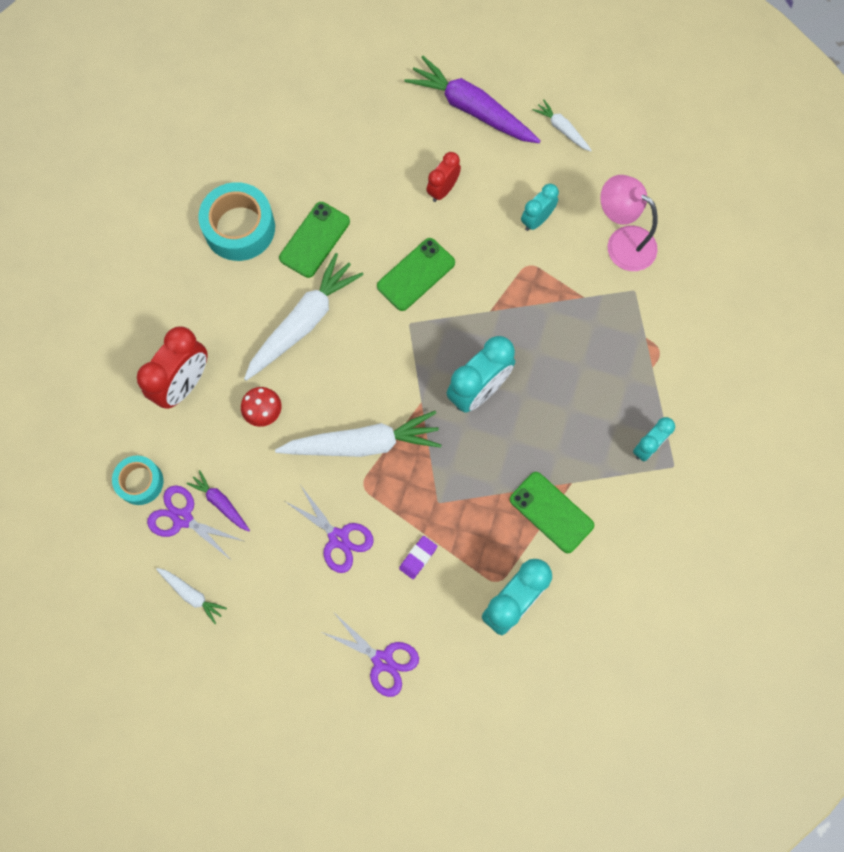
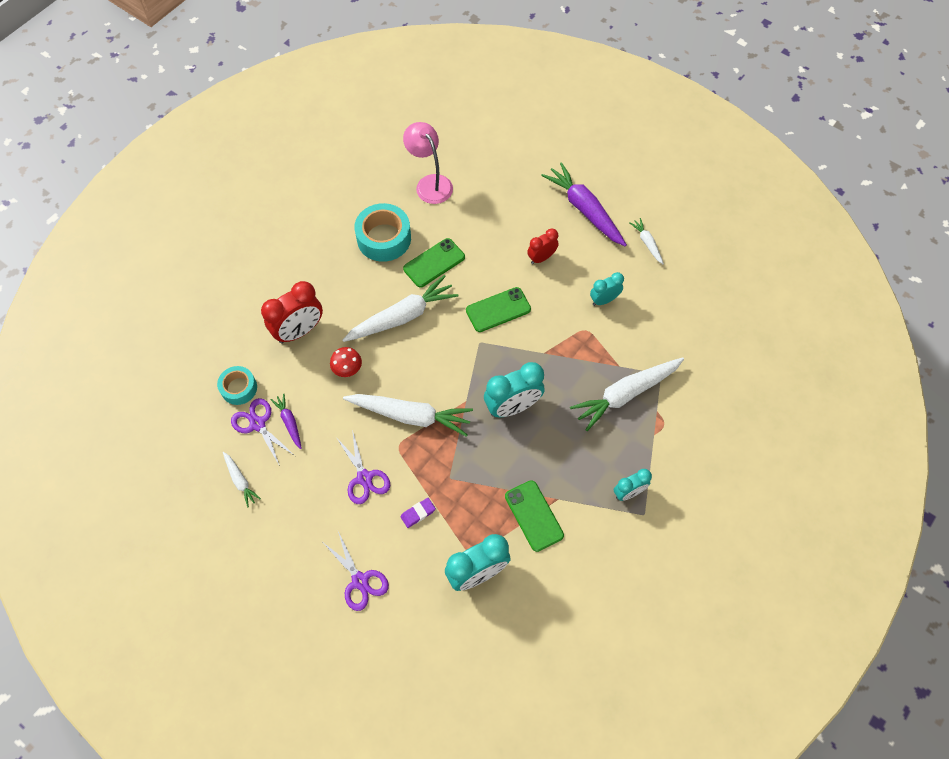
camera: 20 degrees right, 10 degrees down
pink lamp [600,175,658,271] -> pink lamp moved to [403,122,453,204]
none -> white carrot [570,357,684,431]

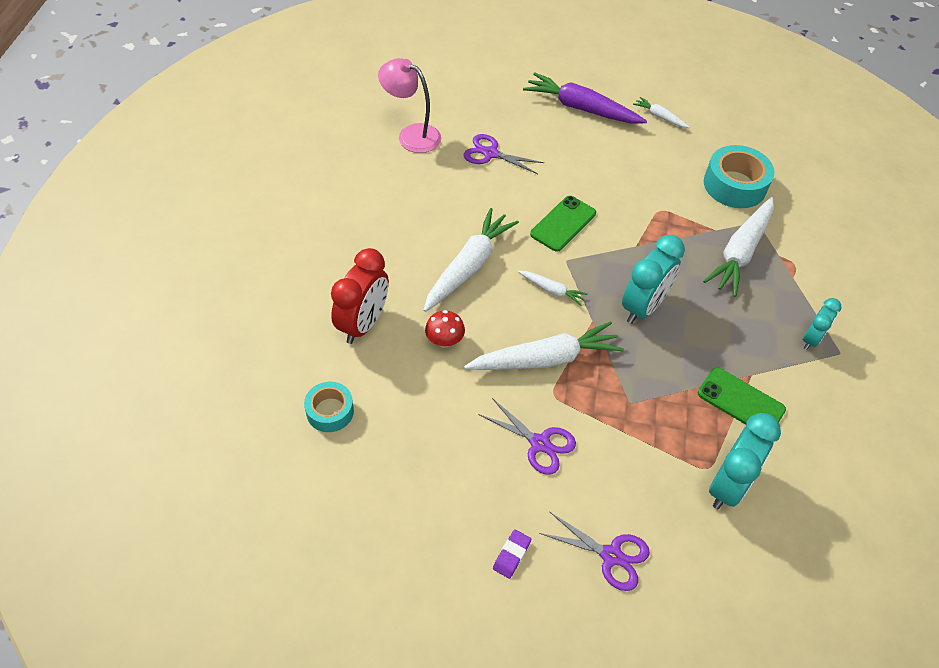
camera: 30 degrees left, 10 degrees down
white carrot [223,452,261,507] -> white carrot moved to [518,271,588,306]
purple scissors [231,398,295,466] -> purple scissors moved to [464,134,544,174]
purple carrot [271,394,302,449] -> none
turquoise tape [354,203,411,262] -> turquoise tape moved to [704,145,774,208]
purple eraser [400,498,436,528] -> purple eraser moved to [493,529,531,579]
green phone [403,238,465,287] -> none
red clock [527,228,559,264] -> none
turquoise clock [590,272,624,306] -> none

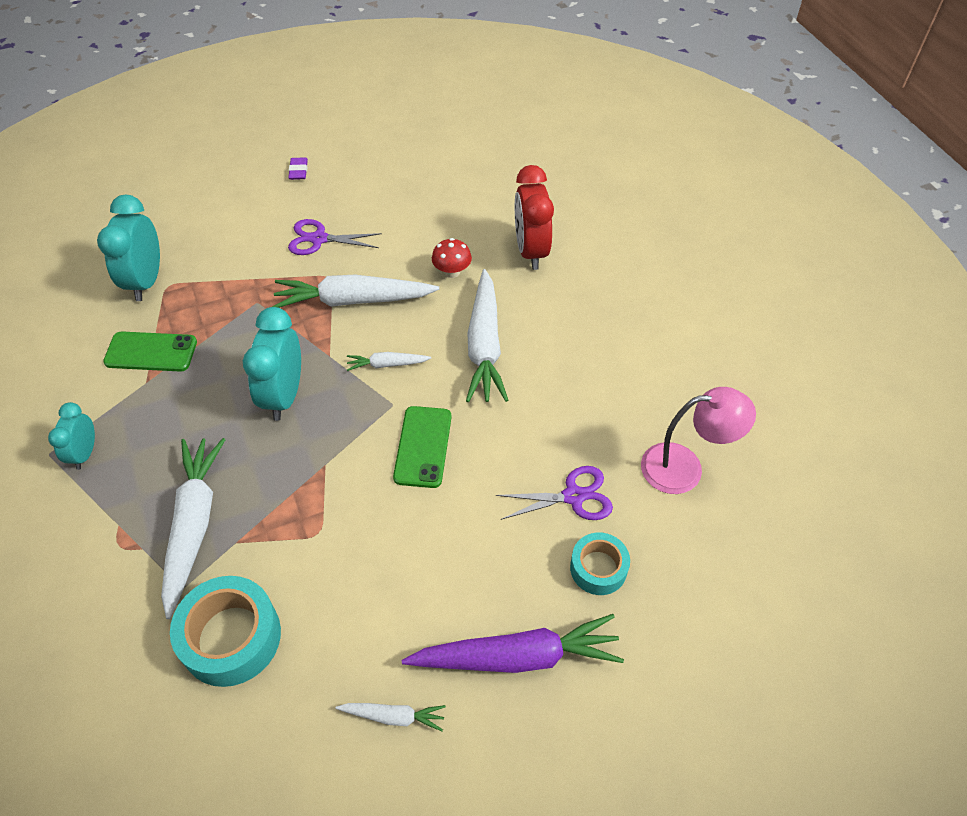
camera: 150 degrees right, 0 degrees up
turquoise tape [304,382,354,432] -> turquoise tape moved to [570,533,630,595]
white carrot [464,321,624,370] -> white carrot turned 45 degrees clockwise [272,275,439,308]
purple scissors [539,512,650,591] -> none

